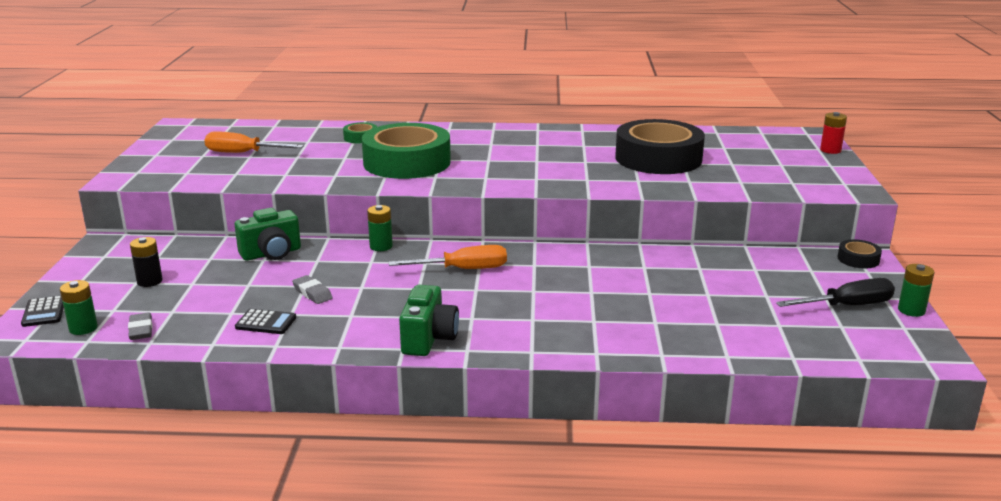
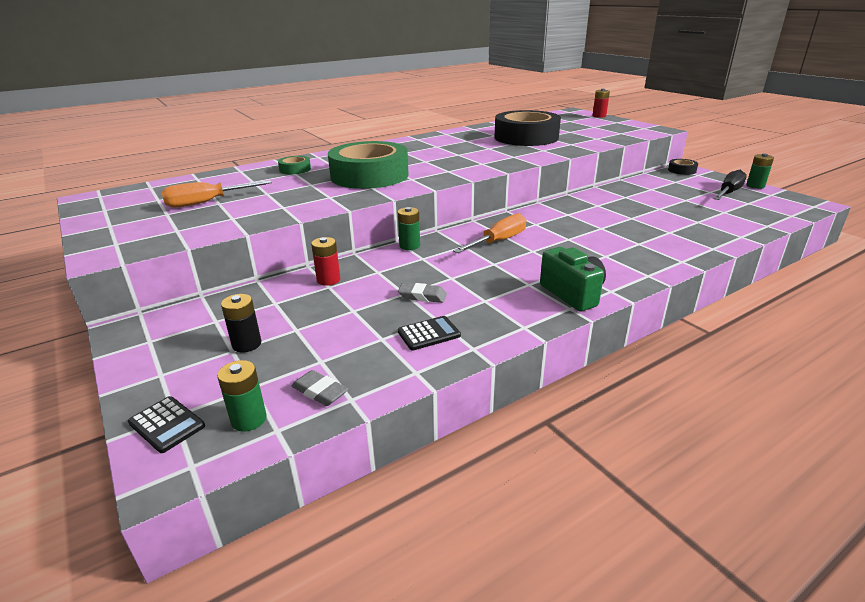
camera: 35 degrees left, 5 degrees up
green camera [235,208,301,261] -> red battery [311,237,340,286]

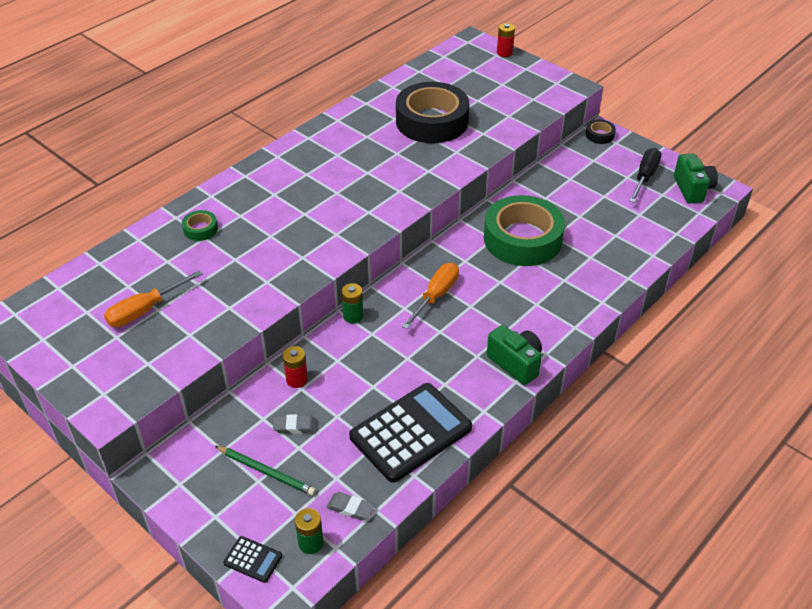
camera: 15 degrees left, 15 degrees up
black battery [221,294,261,352] -> green pencil [215,446,316,496]
green tape [328,141,408,189] -> green tape moved to [484,195,565,266]
grey eraser [398,283,447,303] -> grey eraser moved to [273,414,317,434]
black calculator [398,316,461,350] -> black calculator [349,383,472,483], size x2.36
green battery [746,153,774,189] -> none
none -> green camera [674,153,718,204]

